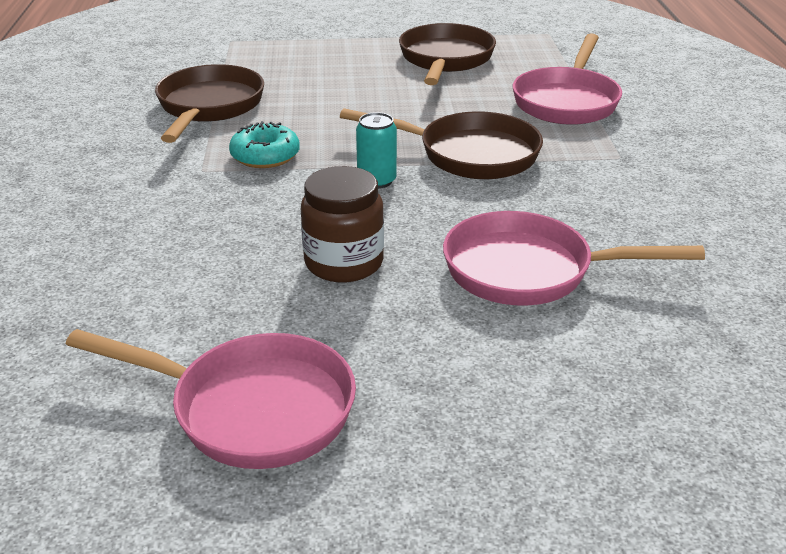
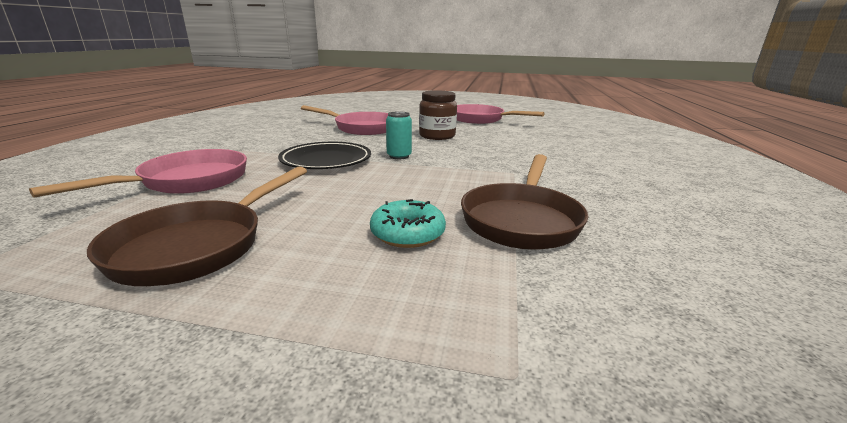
camera: 165 degrees left, 10 degrees down
turquoise donut [229,121,300,168] -> turquoise donut moved to [370,199,446,248]
brown pan [340,108,543,179] -> black plate [278,142,371,169]

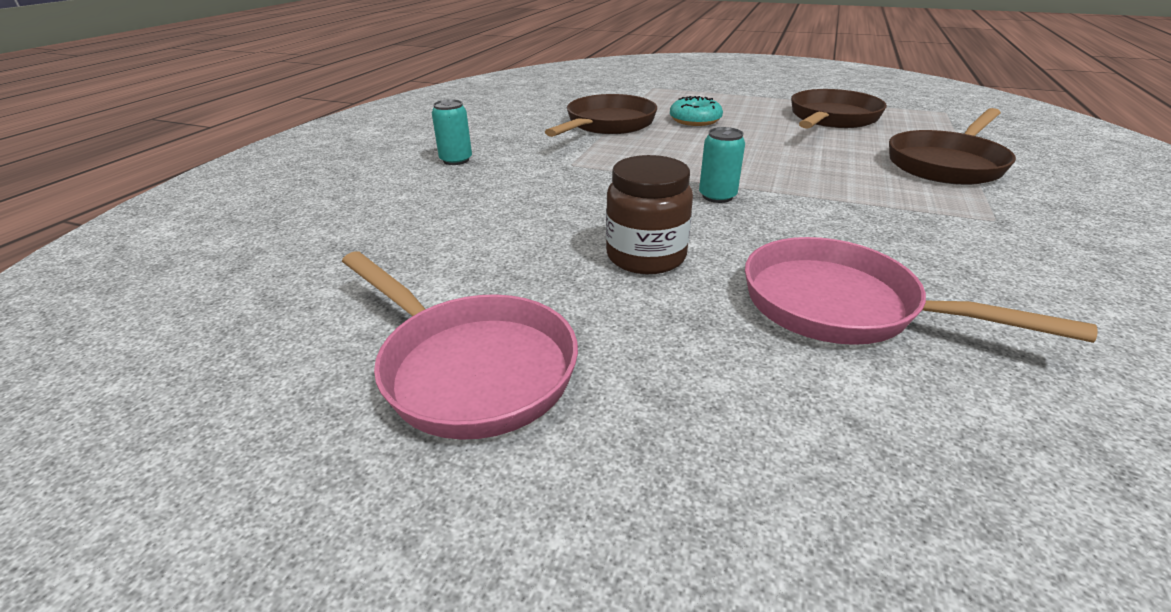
camera: 170 degrees left, 10 degrees up
pink pan [29,149,247,197] -> brown pan [889,108,1016,185]
black plate [278,142,371,169] -> none
none -> turquoise can [432,99,472,165]

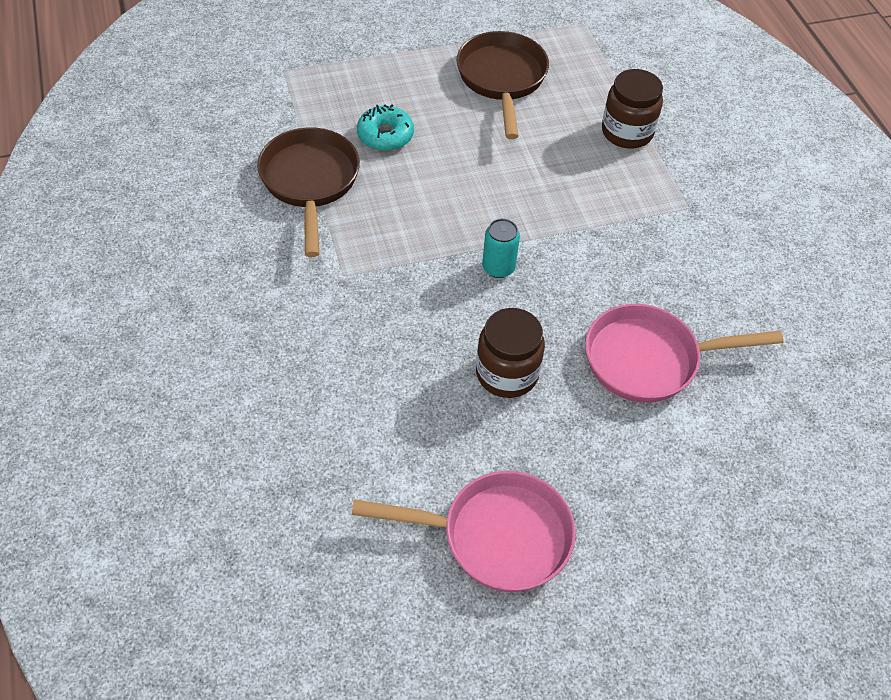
camera: 40 degrees left, 20 degrees up
turquoise can [432,99,472,165] -> none
brown pan [889,108,1016,185] -> brown jar [602,69,663,148]

